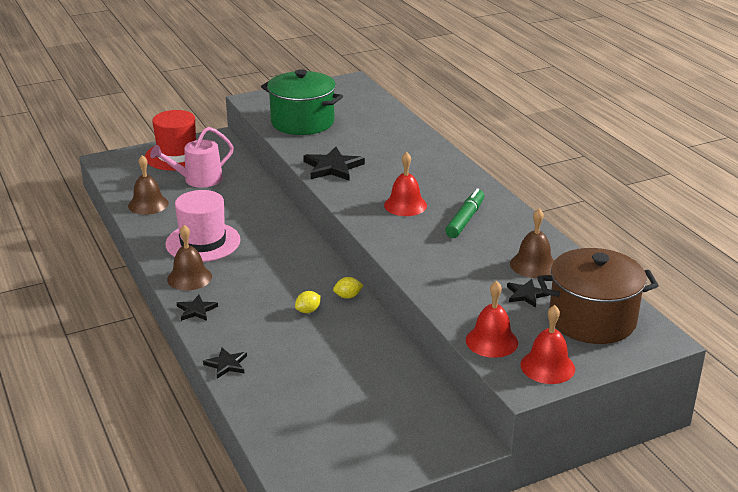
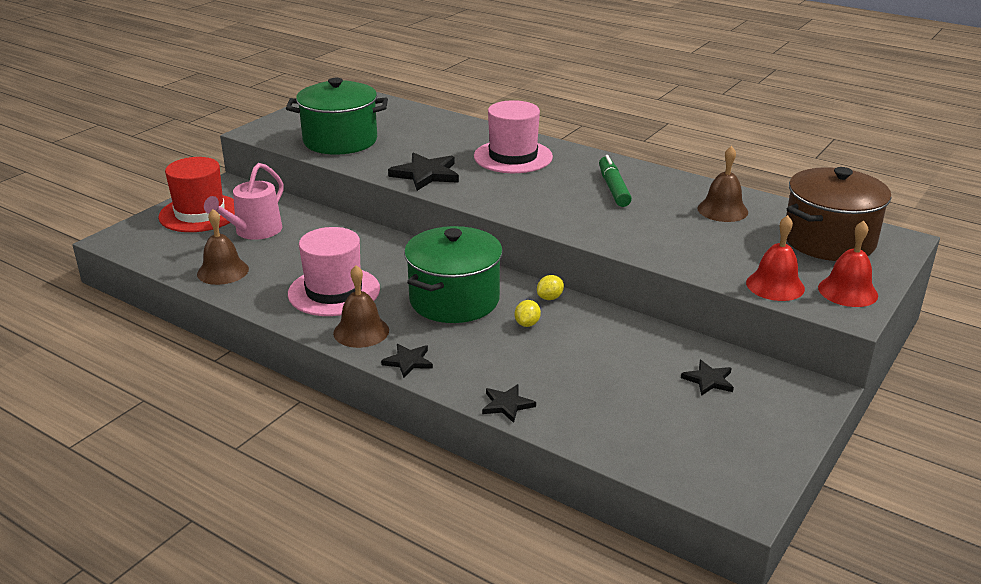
camera: 30 degrees left, 0 degrees up
red bell [384,152,427,216] -> none
black star [507,279,550,308] -> black star moved to [681,360,734,396]
none -> green pot [404,226,503,323]
none -> pink hat [474,100,553,173]

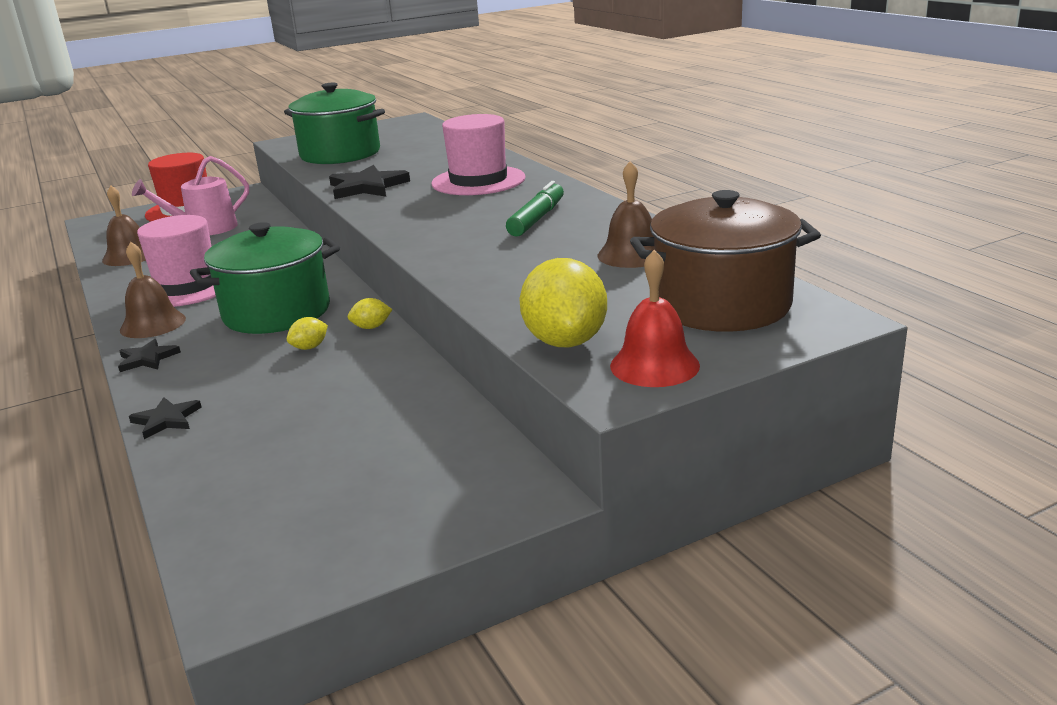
camera: 30 degrees right, 5 degrees down
black star [681,360,734,396] -> none
red bell [746,215,805,301] -> yellow lemon [519,258,607,347]

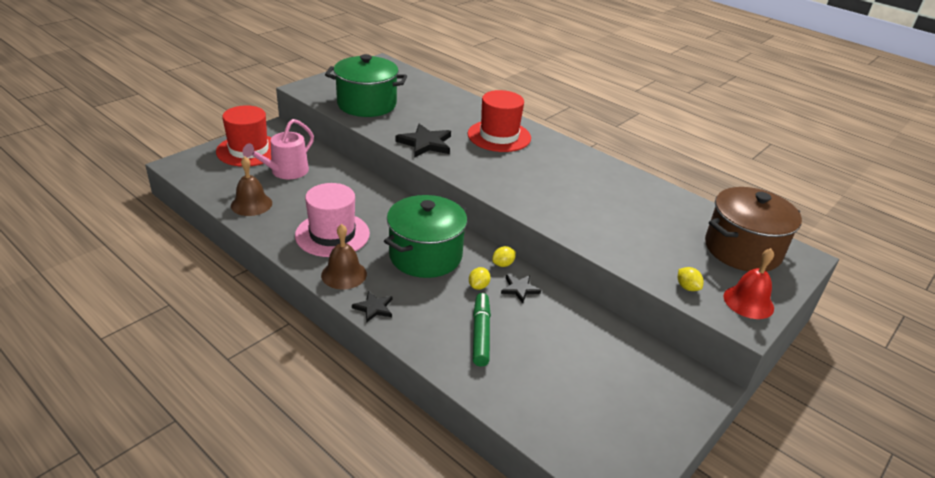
camera: 25 degrees left, 10 degrees up
black star [129,397,202,439] -> black star moved to [501,275,541,303]
pink hat [431,114,526,195] -> red hat [468,90,531,152]
green marker [506,181,564,237] -> green marker moved to [473,293,491,367]
yellow lemon [519,258,607,347] -> yellow lemon [678,267,703,291], size x0.45
brown bell [597,161,654,268] -> none

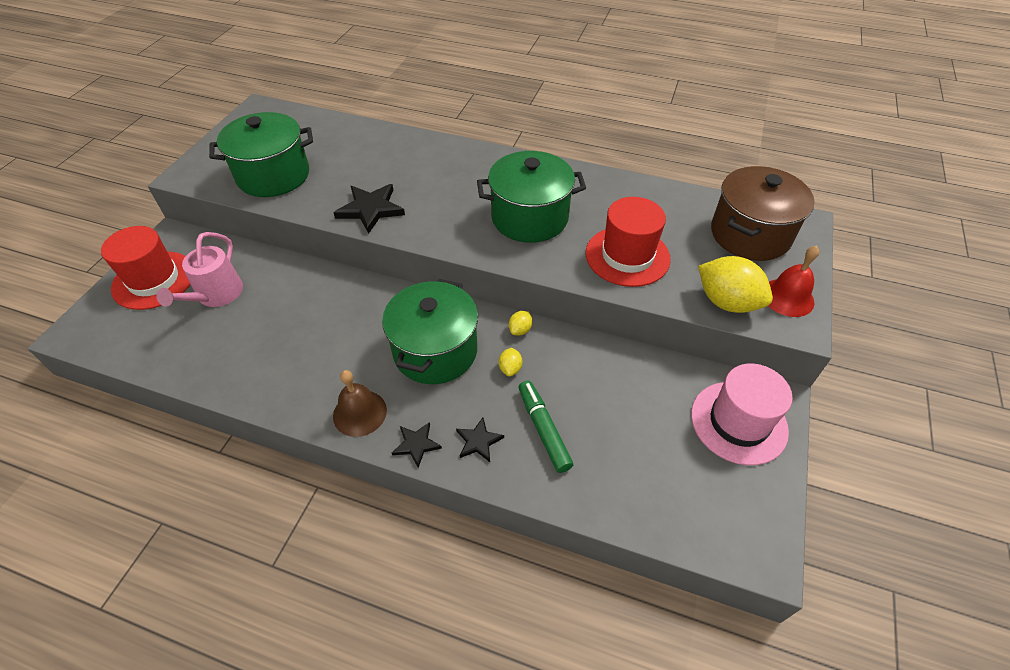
camera: 20 degrees left, 15 degrees up
brown bell [231,156,272,216] -> none
pink hat [295,183,370,257] -> pink hat moved to [691,364,793,465]
red hat [468,90,531,152] -> red hat moved to [586,197,671,287]
black star [501,275,541,303] -> black star moved to [456,418,504,462]
yellow lemon [678,267,703,291] -> yellow lemon [698,256,773,313], size x2.20
none -> green pot [477,151,586,243]

